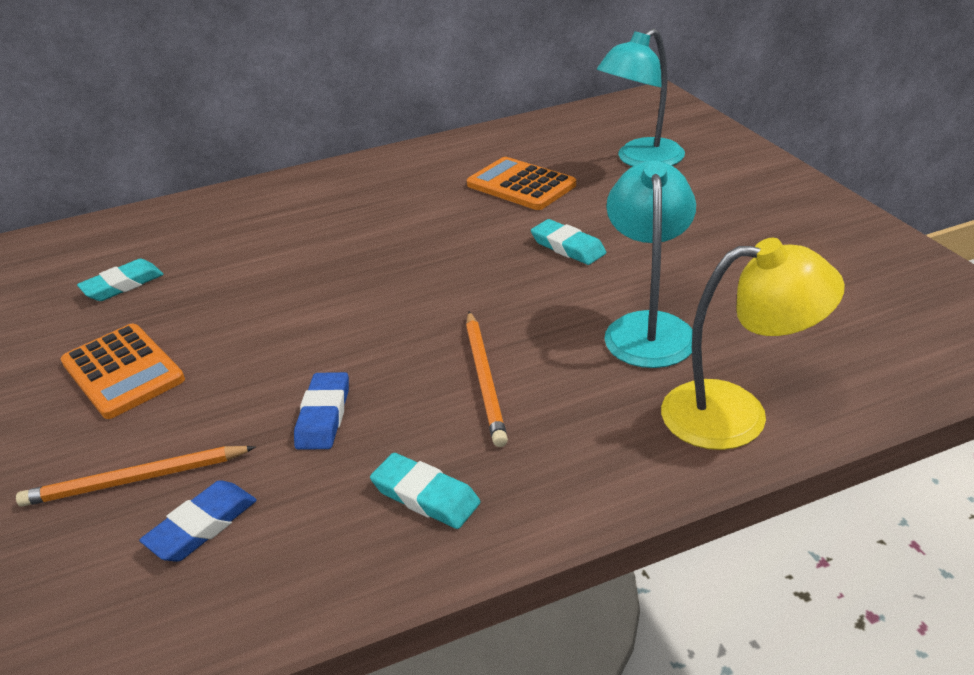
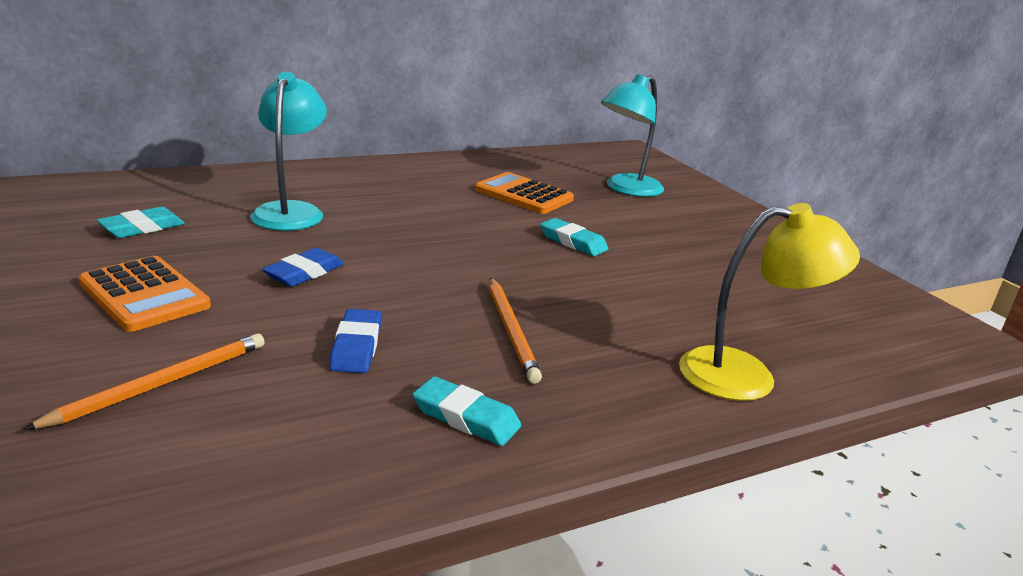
camera: 10 degrees left, 10 degrees down
orange pencil [16,446,256,507] -> orange pencil turned 150 degrees clockwise [22,333,265,430]
blue eraser [139,480,257,562] -> blue eraser moved to [262,248,344,287]
turquoise lamp [604,161,696,368] -> turquoise lamp moved to [250,71,327,231]

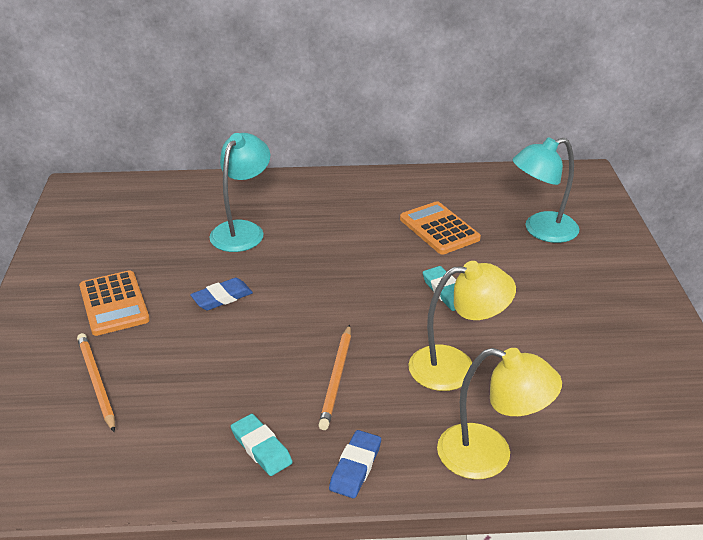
camera: 25 degrees right, 10 degrees up
orange pencil [22,333,265,430] -> orange pencil turned 90 degrees counterclockwise [77,333,115,432]
turquoise eraser [97,207,185,238] -> none
blue eraser [329,309,382,373] -> blue eraser moved to [329,430,381,498]
none -> yellow lamp [408,261,516,391]

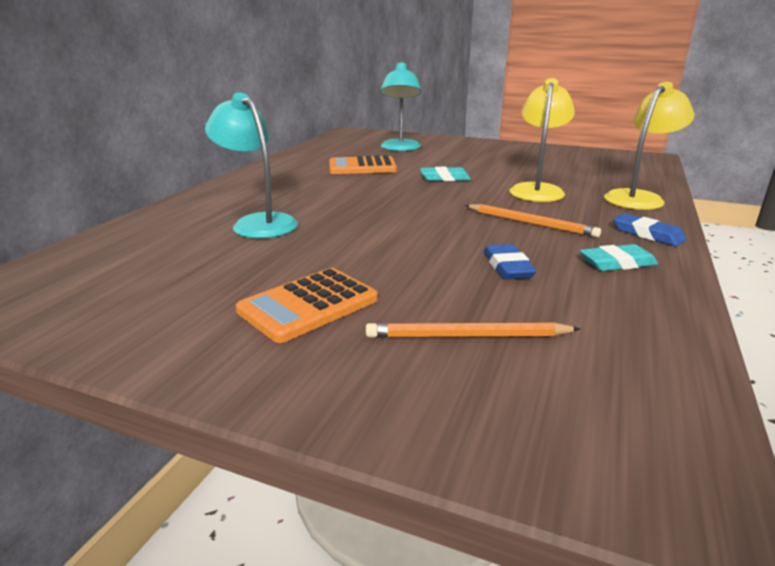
camera: 65 degrees left, 10 degrees down
orange calculator [79,270,150,336] -> orange calculator turned 135 degrees clockwise [236,268,378,343]
blue eraser [190,278,253,310] -> blue eraser moved to [484,244,536,280]

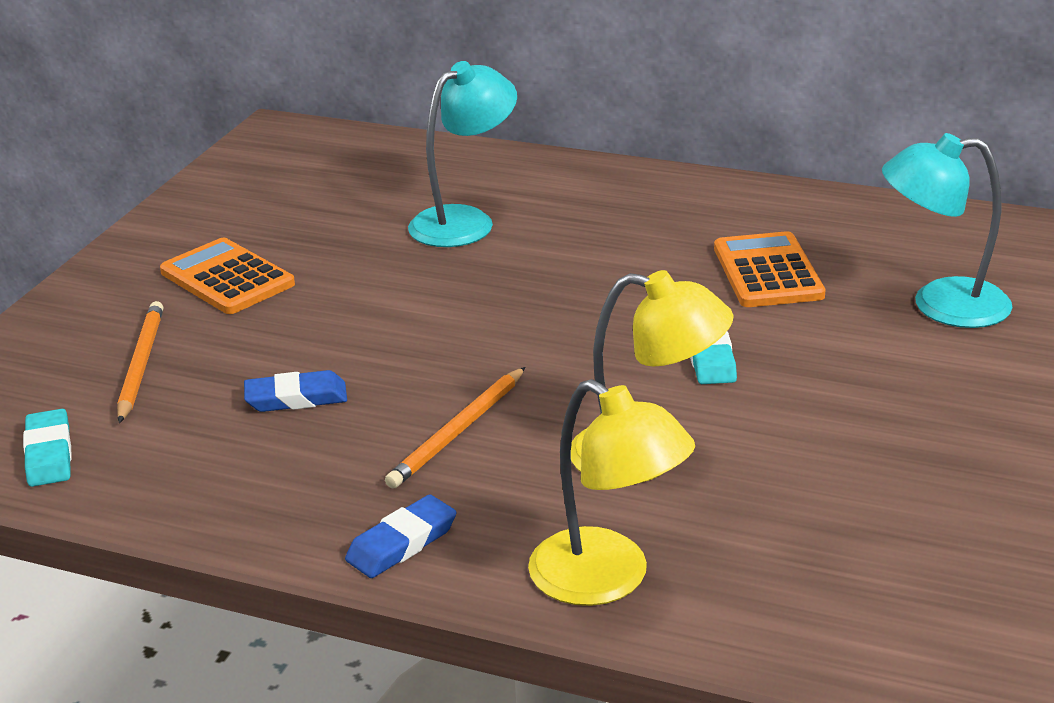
camera: 90 degrees right, 5 degrees up
turquoise eraser [580,244,658,271] -> turquoise eraser moved to [23,409,72,487]

